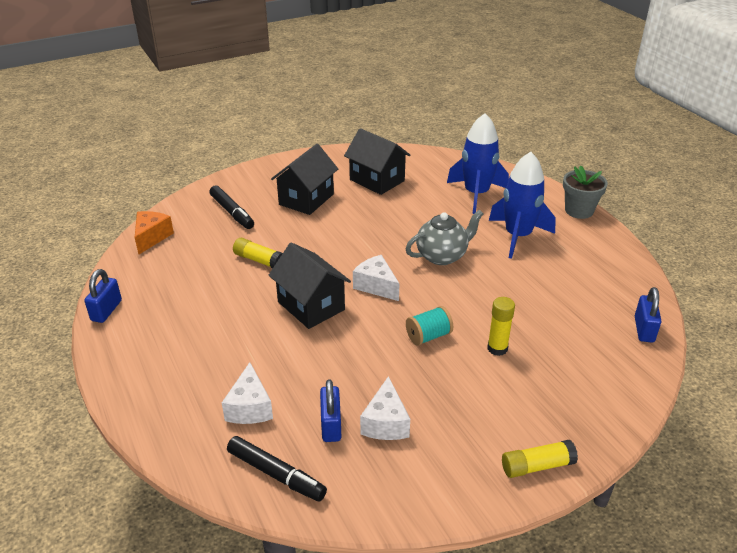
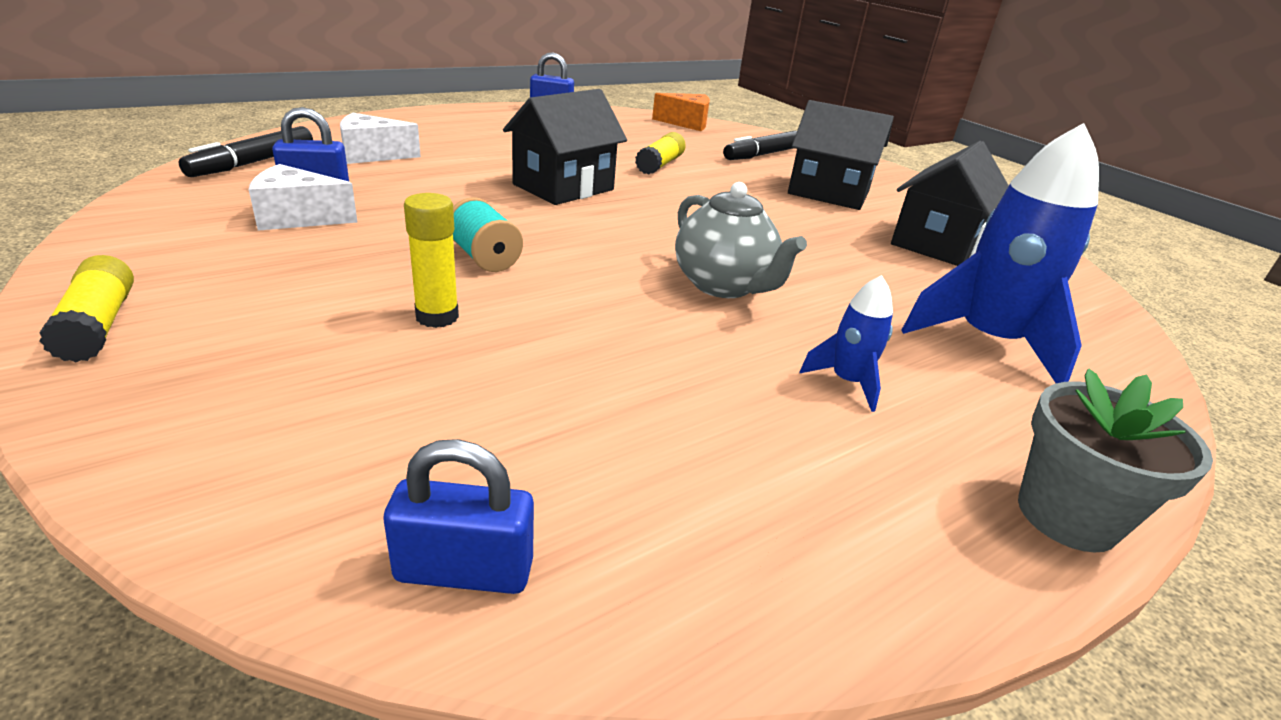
camera: 80 degrees right, 5 degrees down
white cheese [353,255,399,301] -> none
blue rocket [489,152,556,259] -> blue rocket [799,275,893,412], size x0.49

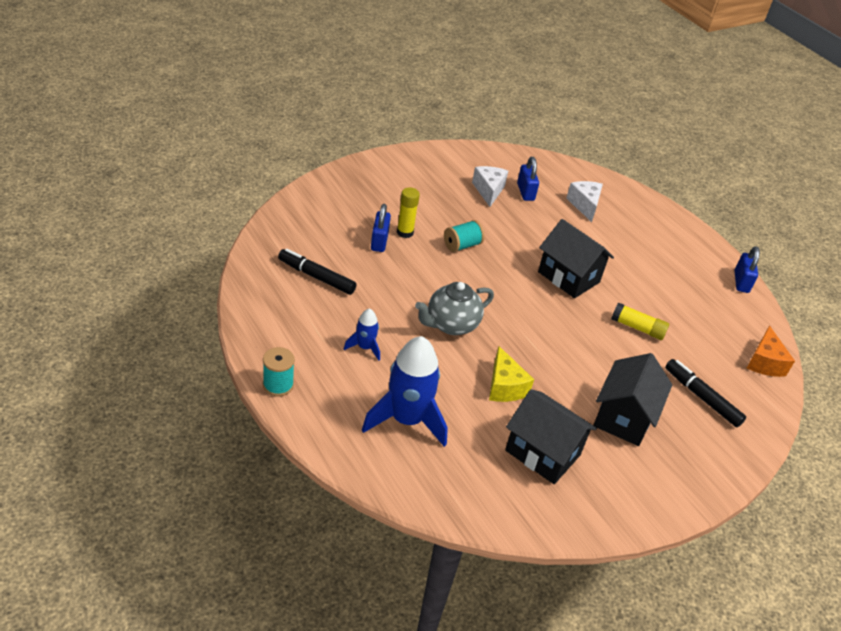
camera: 90 degrees right, 10 degrees up
yellow glue stick [39,255,134,362] -> none
black marker [179,126,313,177] -> black marker moved to [278,249,357,295]
blue padlock [383,439,534,594] -> blue padlock moved to [371,204,391,252]
grey flower pot [1018,369,1213,553] -> turquoise spool [263,347,295,396]
none -> yellow cheese [489,346,534,402]

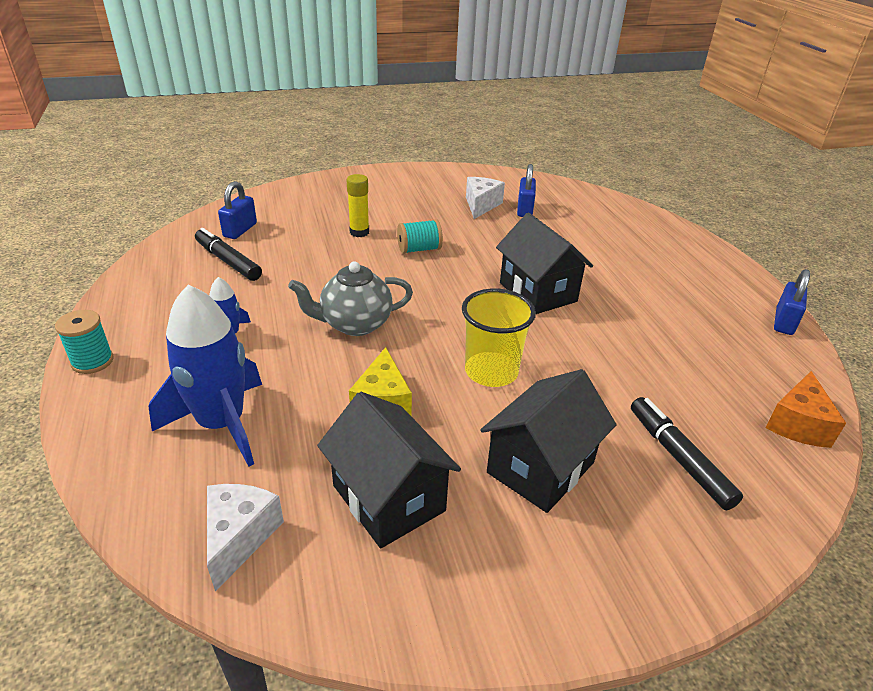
camera: 20 degrees right, 5 degrees down
blue padlock [371,204,391,252] -> blue padlock moved to [218,181,257,239]
white cheese [566,181,603,222] -> white cheese moved to [207,484,284,592]
yellow glue stick [611,303,669,340] -> none
none -> yellow cup [462,288,536,387]

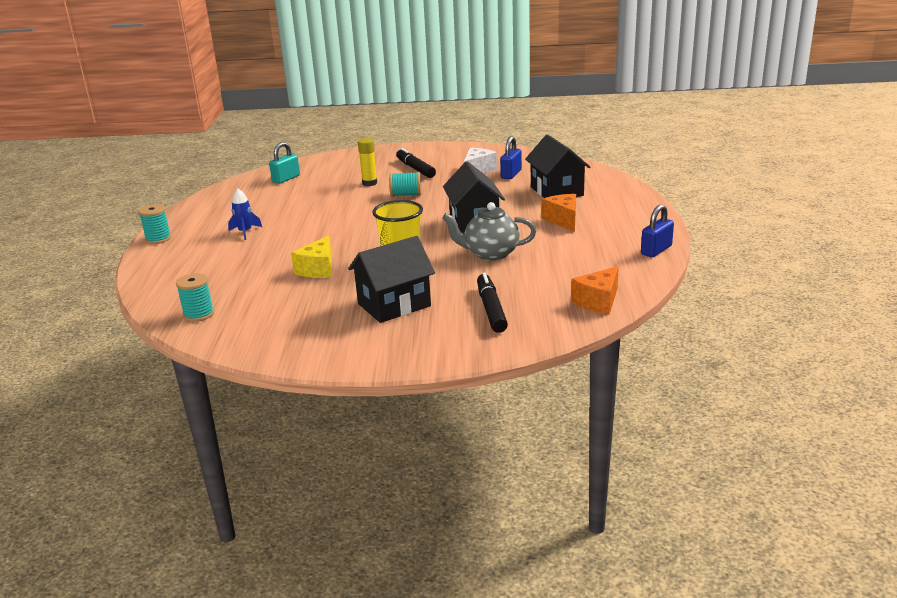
camera: 20 degrees right, 10 degrees down
blue rocket [148,285,262,466] -> none
black marker [195,228,262,281] -> black marker moved to [396,148,436,178]
white cheese [207,484,284,592] -> turquoise spool [176,273,214,322]
blue padlock [218,181,257,239] -> turquoise padlock [269,142,300,184]
grey teapot [288,261,413,336] -> grey teapot moved to [442,202,536,261]
black house [317,392,461,548] -> black house moved to [525,134,590,198]
none -> orange cheese [542,194,576,232]

